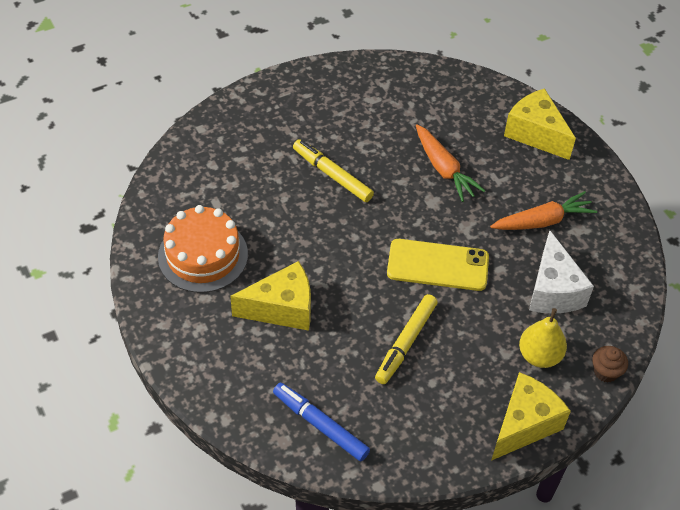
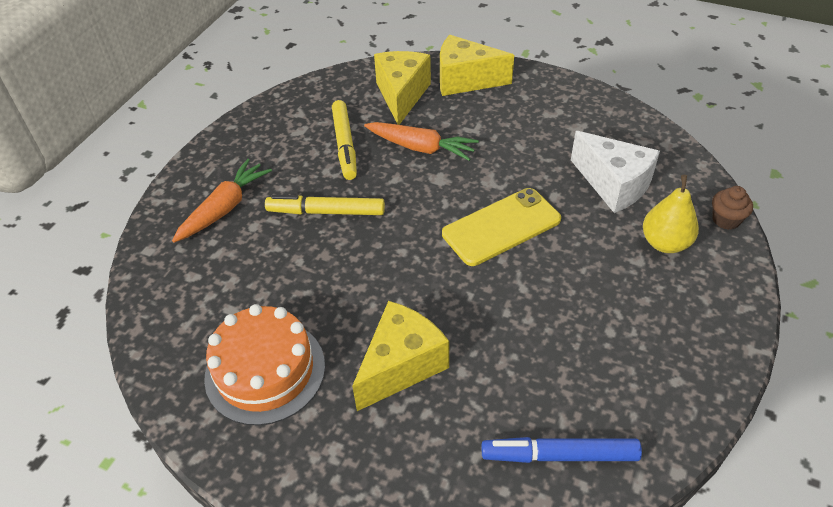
camera: 35 degrees left, 5 degrees down
yellow marker [375,294,438,384] -> yellow marker moved to [332,100,357,180]
orange carrot [490,191,597,230] -> orange carrot moved to [172,159,272,243]
yellow cheese [491,372,571,461] -> yellow cheese moved to [374,51,431,125]

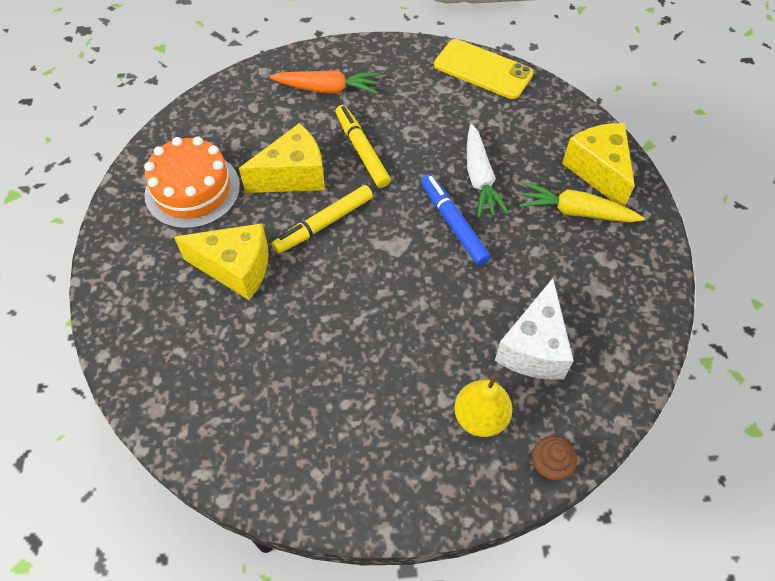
camera: 60 degrees right, 10 degrees up
yellow marker [332,100,357,180] -> yellow marker moved to [272,185,373,254]
orange carrot [364,122,479,161] -> white carrot [467,124,509,218]
yellow cheese [374,51,431,125] -> yellow cheese moved to [239,123,325,193]
yellow phone [442,188,561,266] -> yellow phone moved to [434,39,533,99]
blue marker [482,437,642,463] -> blue marker moved to [421,174,490,265]
none -> yellow carrot [519,182,645,223]

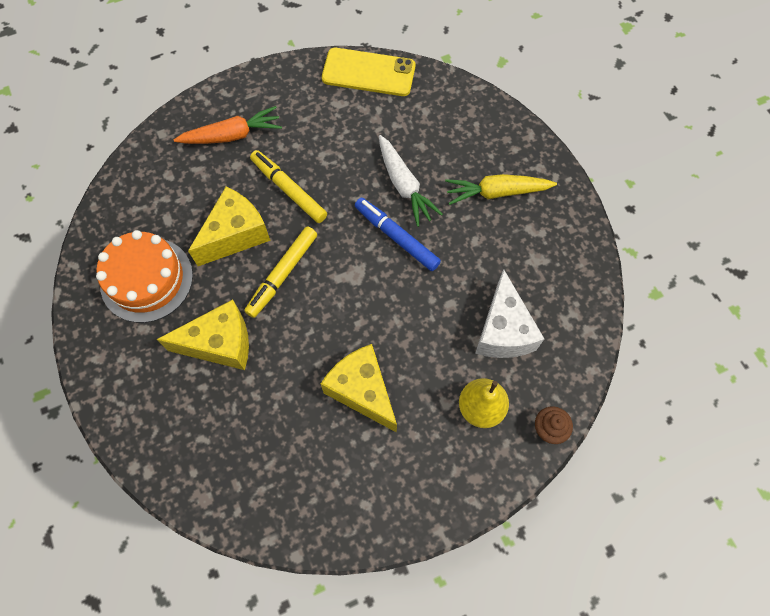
camera: 20 degrees left, 10 degrees up
yellow cheese [562,123,635,207] -> yellow cheese moved to [321,344,397,433]

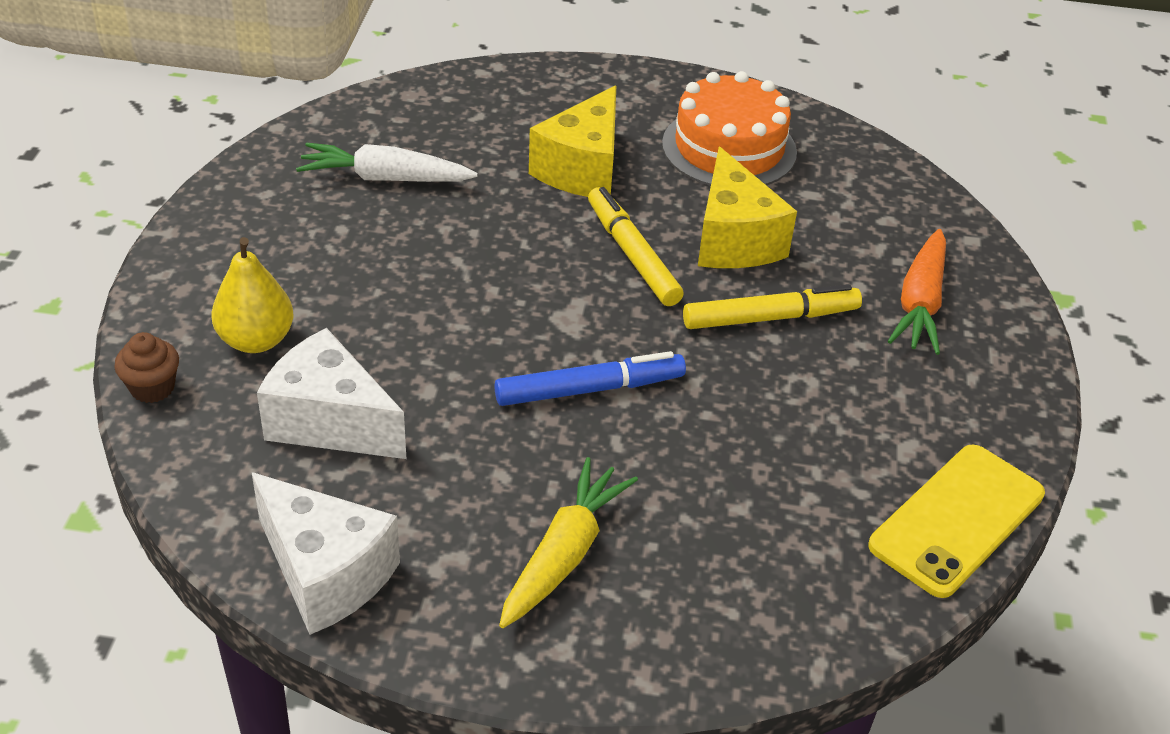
camera: 120 degrees right, 25 degrees down
yellow cheese [321,344,397,433] -> none
white carrot [379,135,443,227] -> white carrot moved to [296,143,478,182]
none -> white cheese [251,472,400,635]

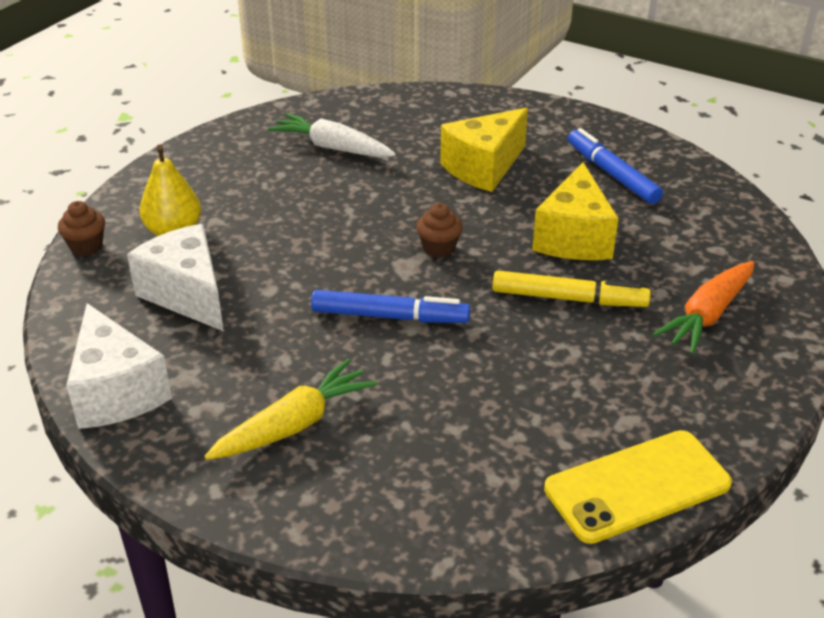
camera: 25 degrees right, 5 degrees down
yellow marker [588,187,684,306] -> none
orange cake [662,71,797,186] -> blue marker [568,128,663,204]
none -> brown cupcake [416,203,463,258]

